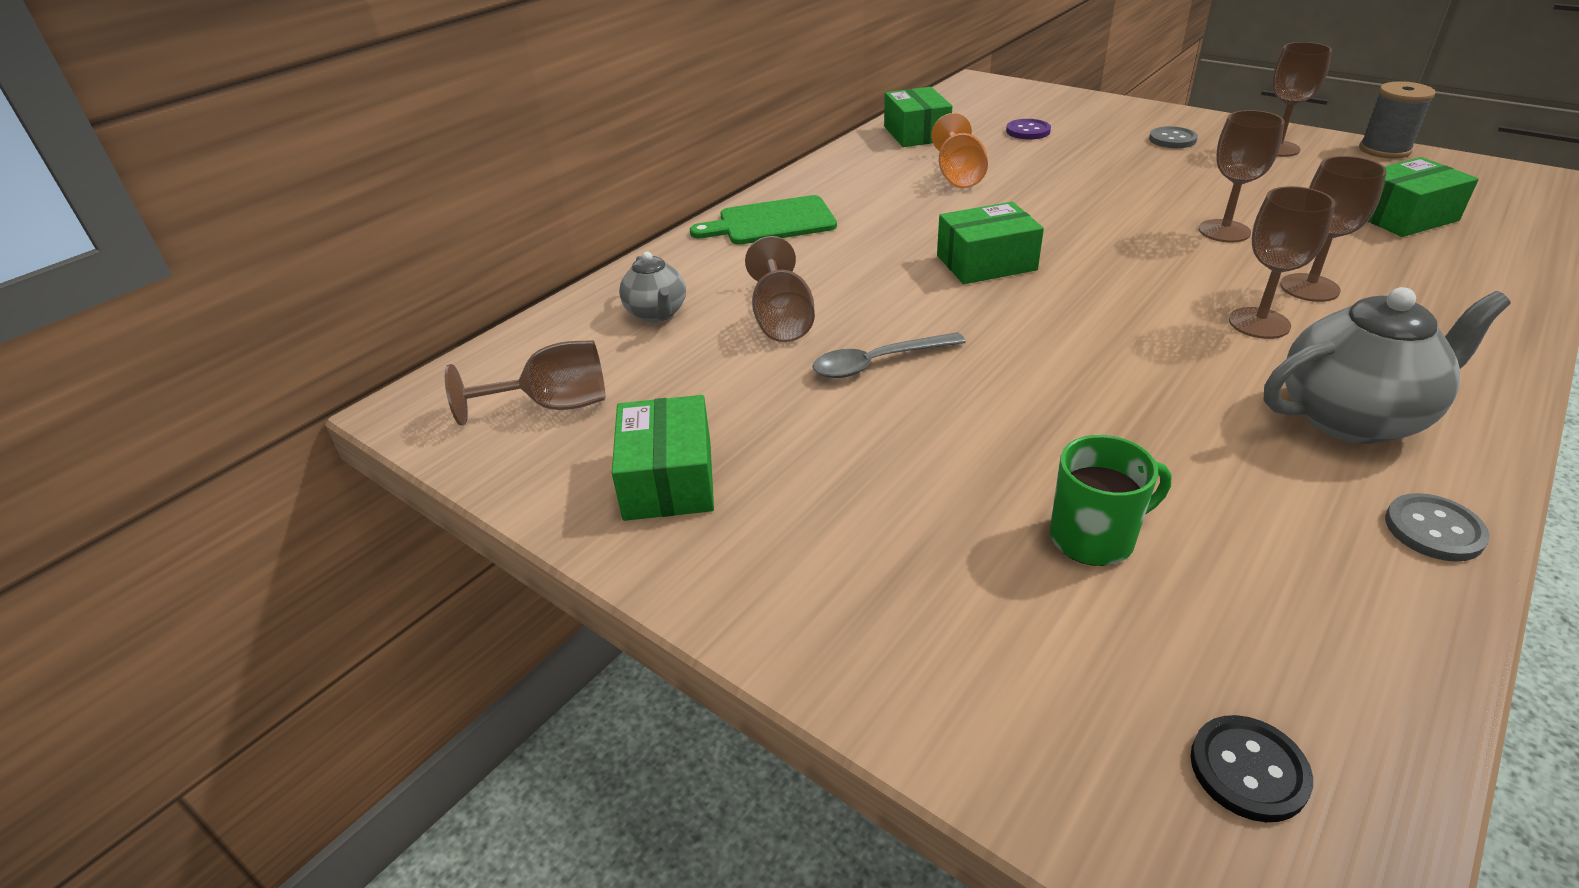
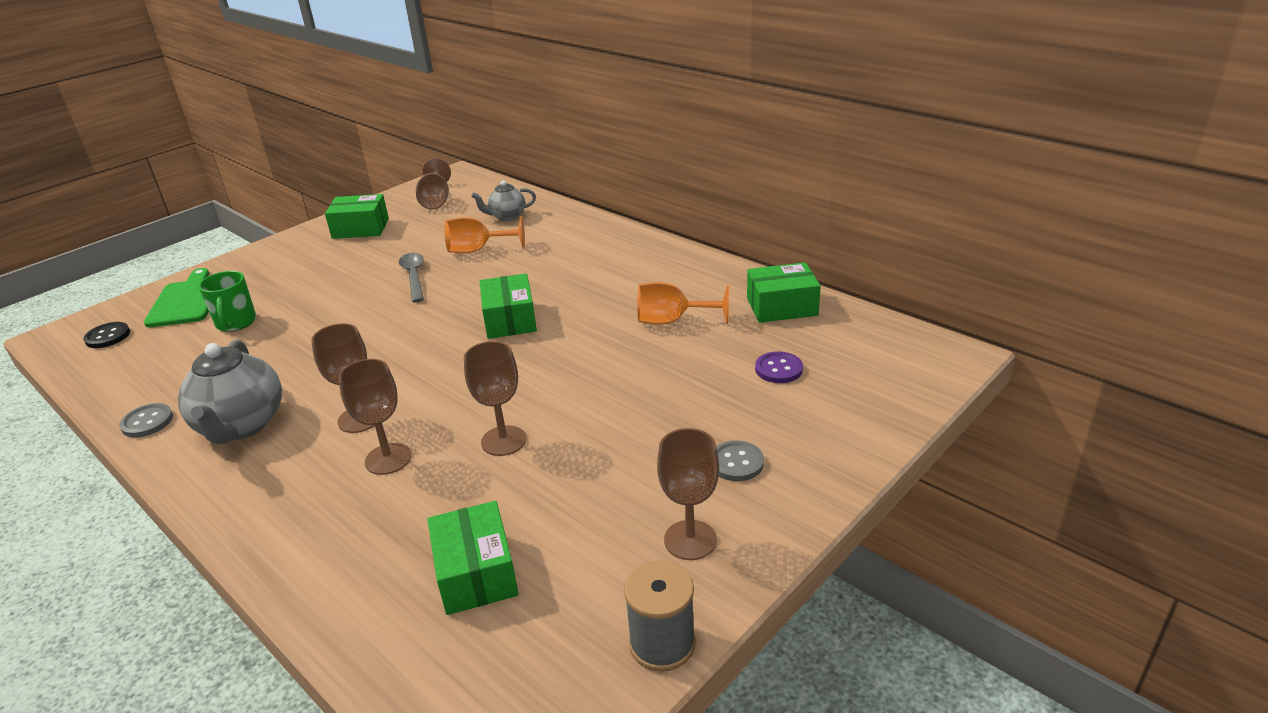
camera: 95 degrees right, 5 degrees down
green cutting board [690,195,837,245] -> green cutting board moved to [144,268,209,327]
brown goblet [745,236,815,342] -> orange goblet [445,216,525,253]

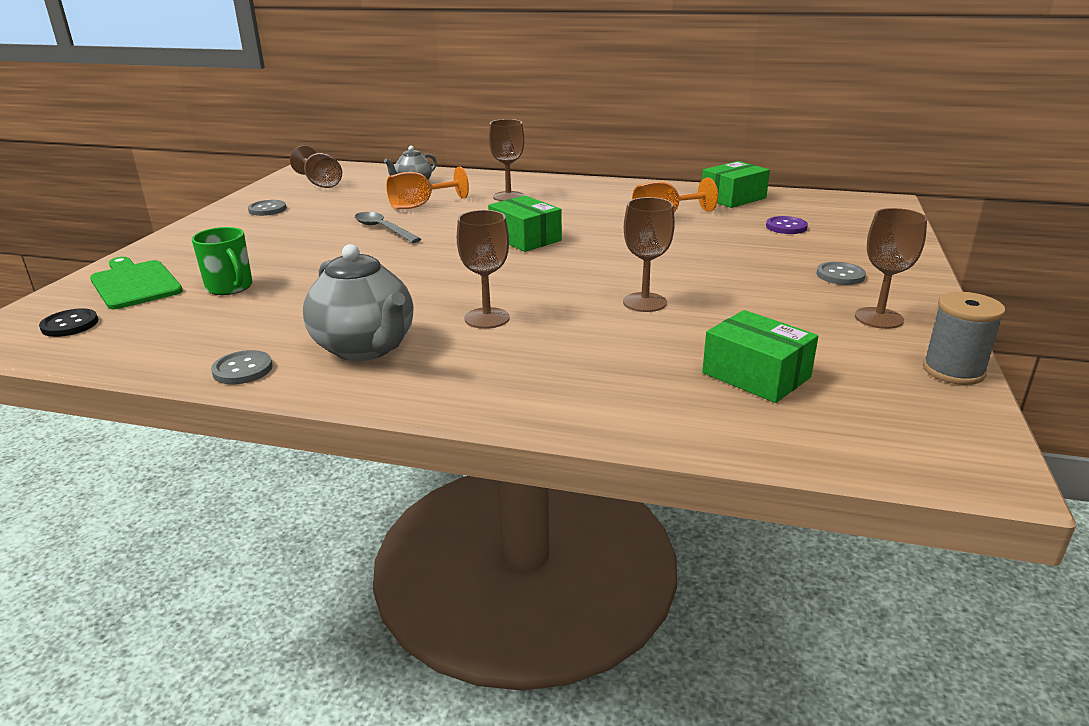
camera: 30 degrees left, 5 degrees down
green box [325,194,389,239] -> grey button [248,200,287,216]
brown goblet [339,359,411,475] -> brown goblet moved to [489,119,524,201]

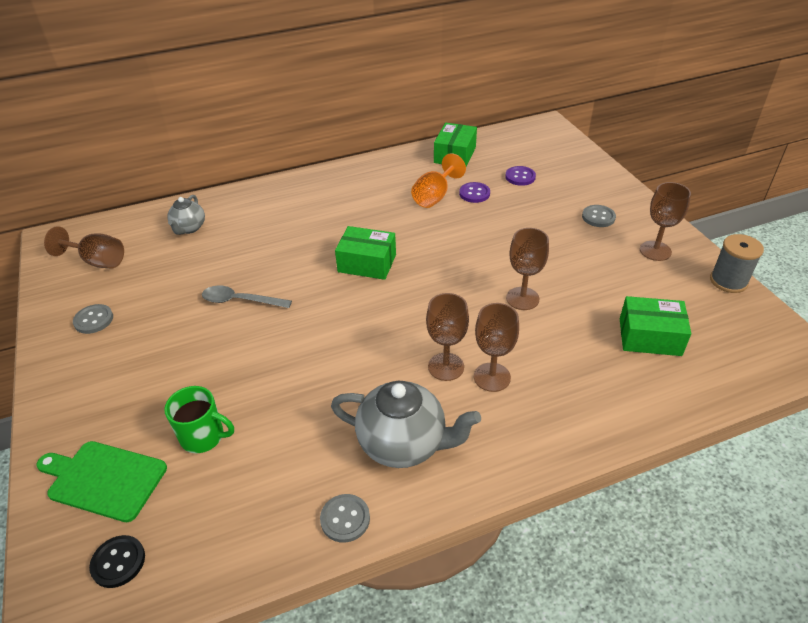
camera: 35 degrees left, 15 degrees up
orange goblet [386,167,469,209] -> none
brown goblet [489,119,524,201] -> brown goblet moved to [474,303,519,392]
none -> purple button [459,182,490,203]

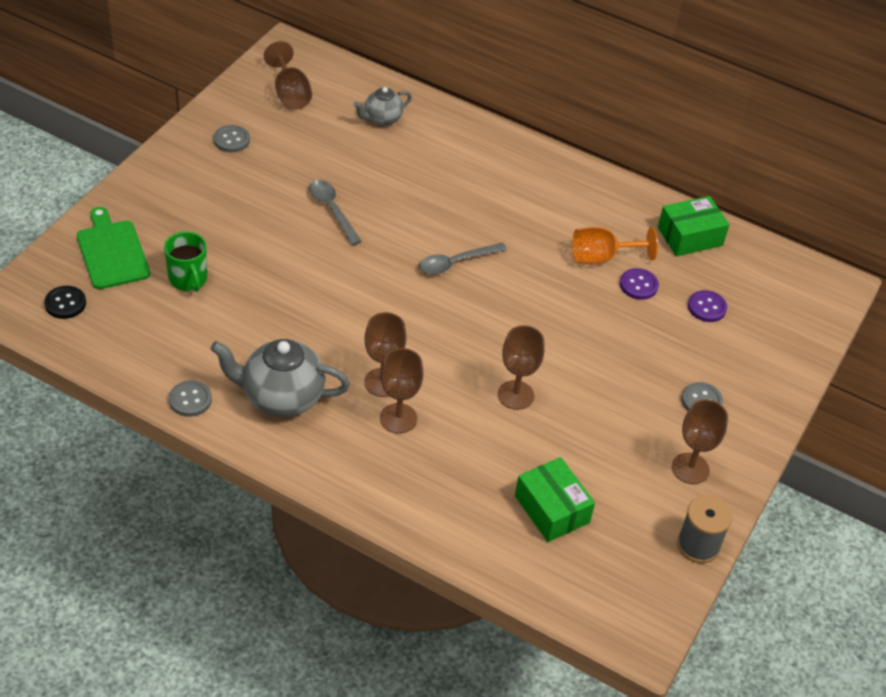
camera: 45 degrees right, 5 degrees up
grey teapot [331,381,481,468] -> grey teapot turned 120 degrees clockwise [210,339,350,417]
green box [335,226,396,280] -> grey spoon [419,243,507,275]

